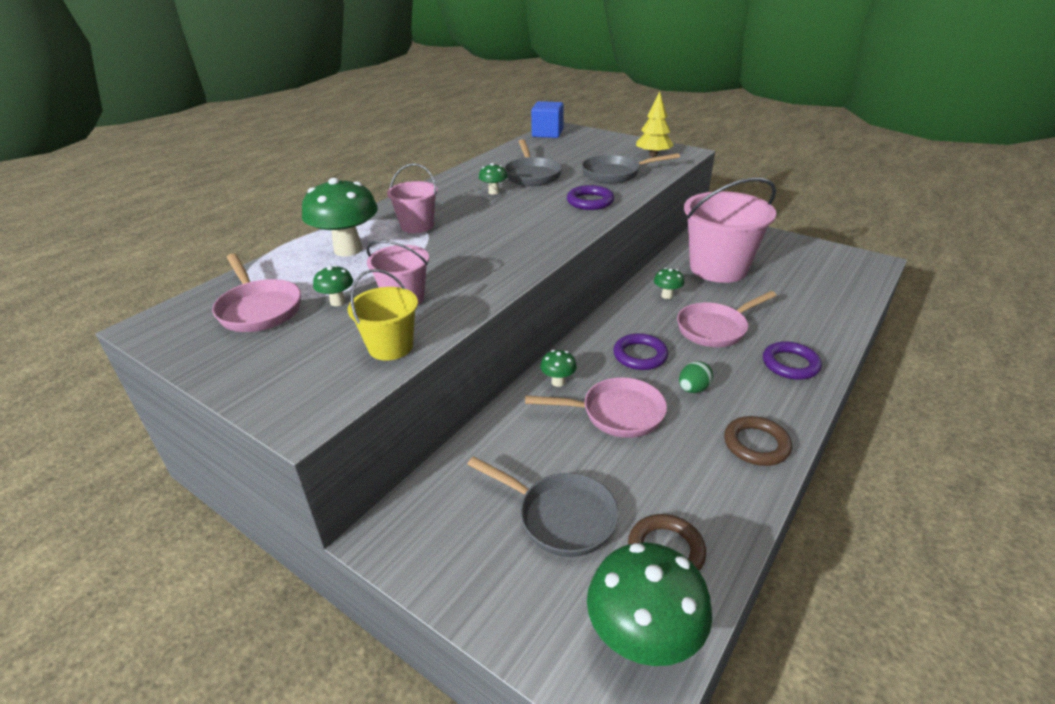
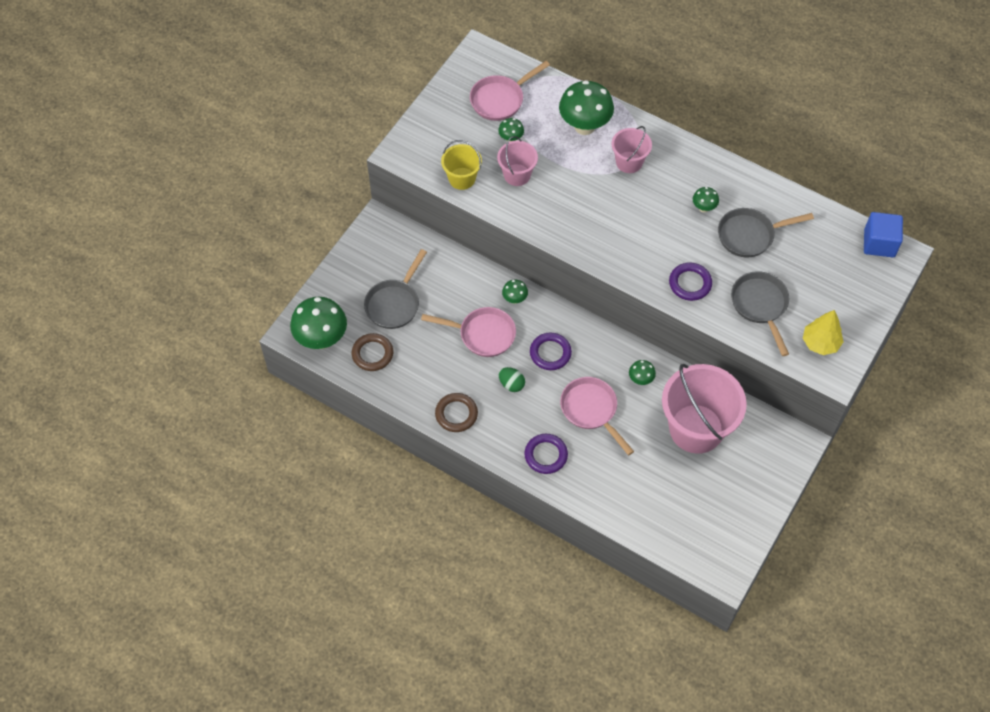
camera: 85 degrees right, 25 degrees up
pink pan [525,377,667,438] -> pink pan turned 75 degrees counterclockwise [421,307,516,357]

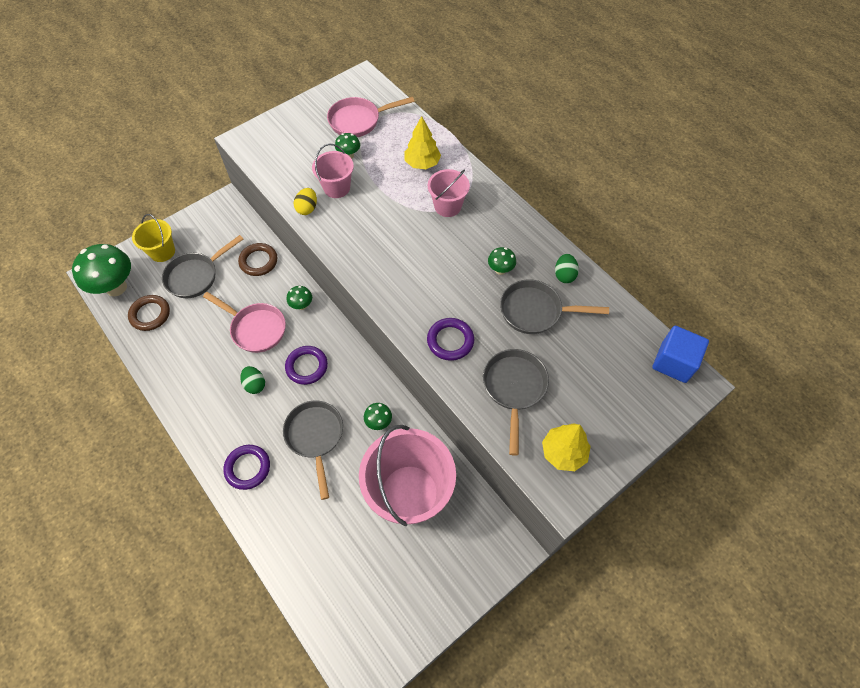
camera: 20 degrees right, 0 degrees up
brown ring [435,393,478,432] -> brown ring moved to [238,243,278,276]
yellow bucket [441,140,482,190] -> yellow bucket moved to [132,214,175,262]
green mushroom [559,80,614,135] -> yellow tree [405,116,441,169]
pink pan [560,377,634,455] -> grey pan [283,400,343,500]
none -> yellow egg [294,188,317,215]
none -> green egg [555,254,579,283]

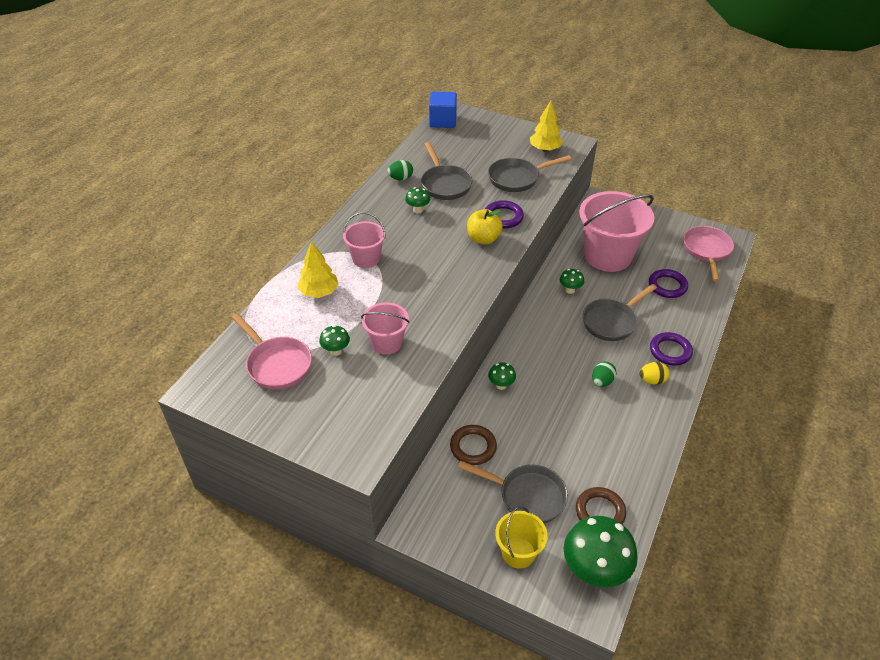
camera: 115 degrees left, 15 degrees down
pink pan [203,292,286,353] -> pink pan moved to [683,226,734,282]
purple ring [285,346,328,385] -> purple ring moved to [649,269,688,298]
yellow egg [294,188,317,215] -> yellow egg moved to [639,362,669,385]
none -> yellow apple [467,209,503,245]

